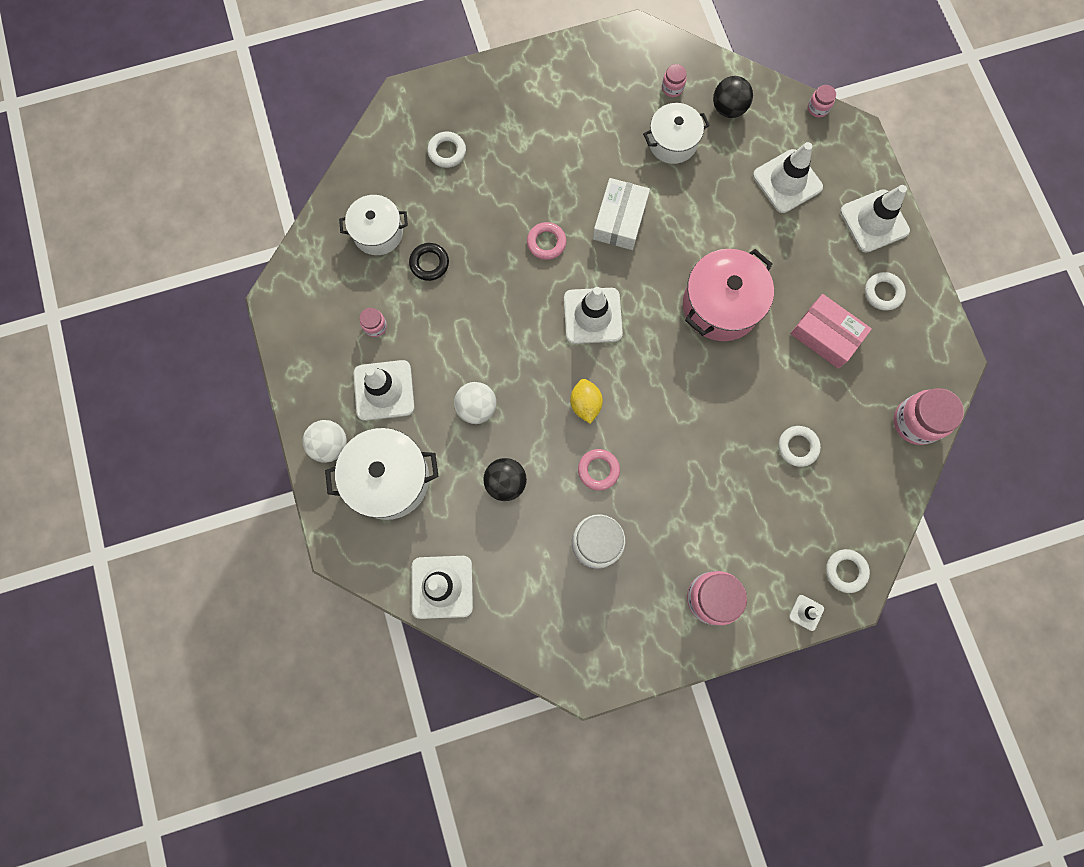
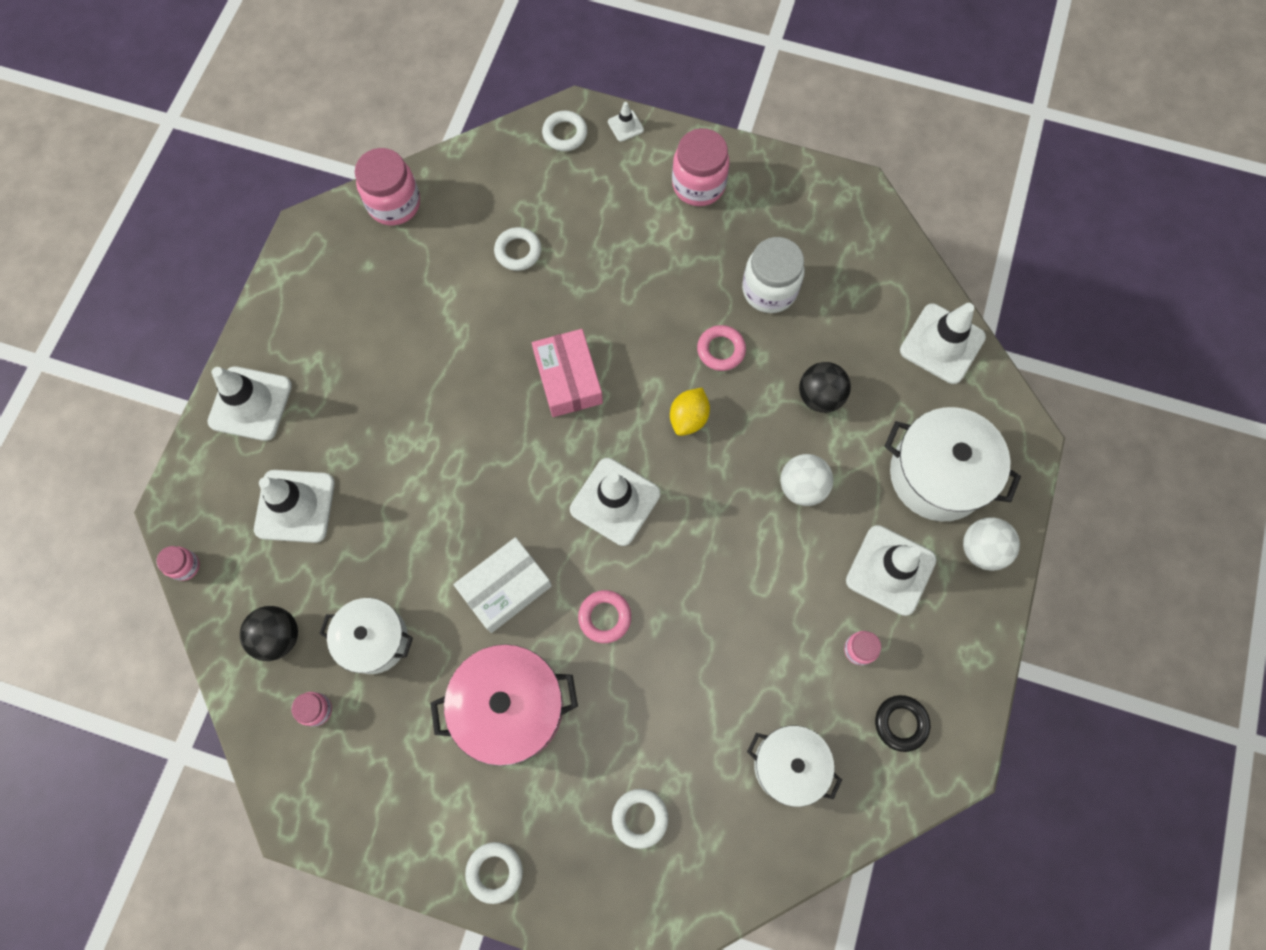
camera: 145 degrees left, 5 degrees down
black ring [409,243,449,281] -> black ring moved to [875,695,930,752]
pink pot [683,249,774,341] -> pink pot moved to [430,644,578,766]
pink box [791,294,872,369] -> pink box moved to [532,329,603,417]
white ring [865,272,906,311] -> white ring moved to [465,842,523,904]

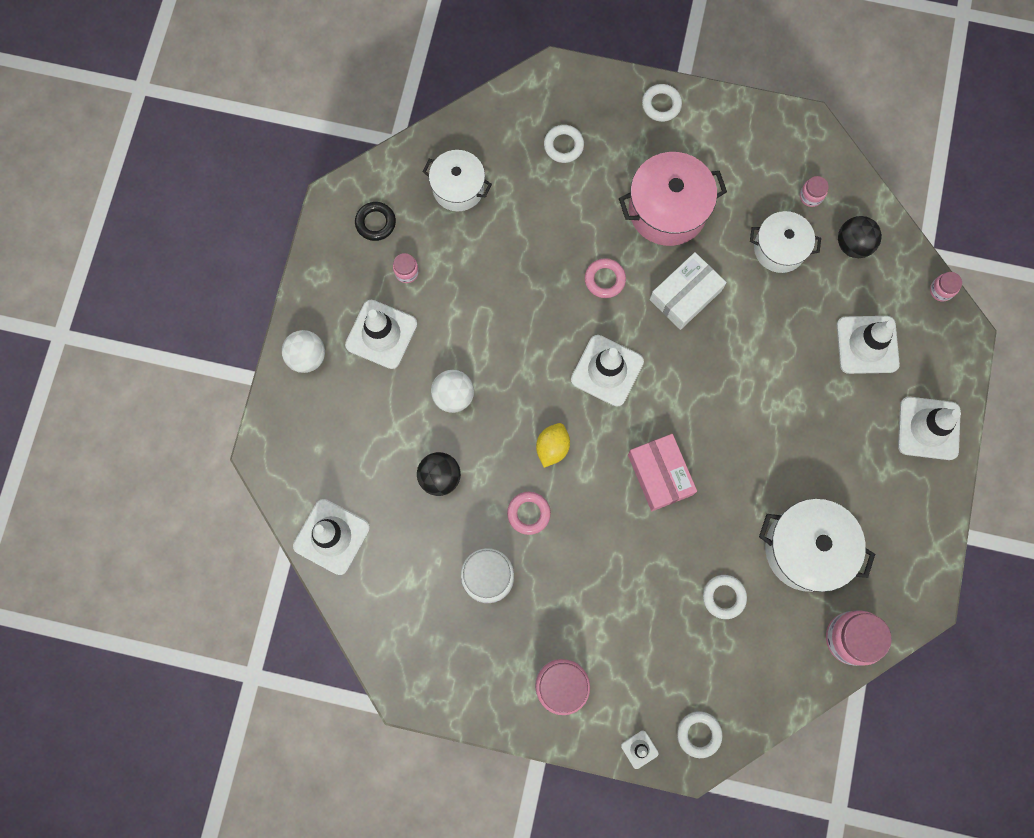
camera: 175 degrees right, 5 degrees up
white pot [884,407,1021,521] -> white pot moved to [759,499,875,592]

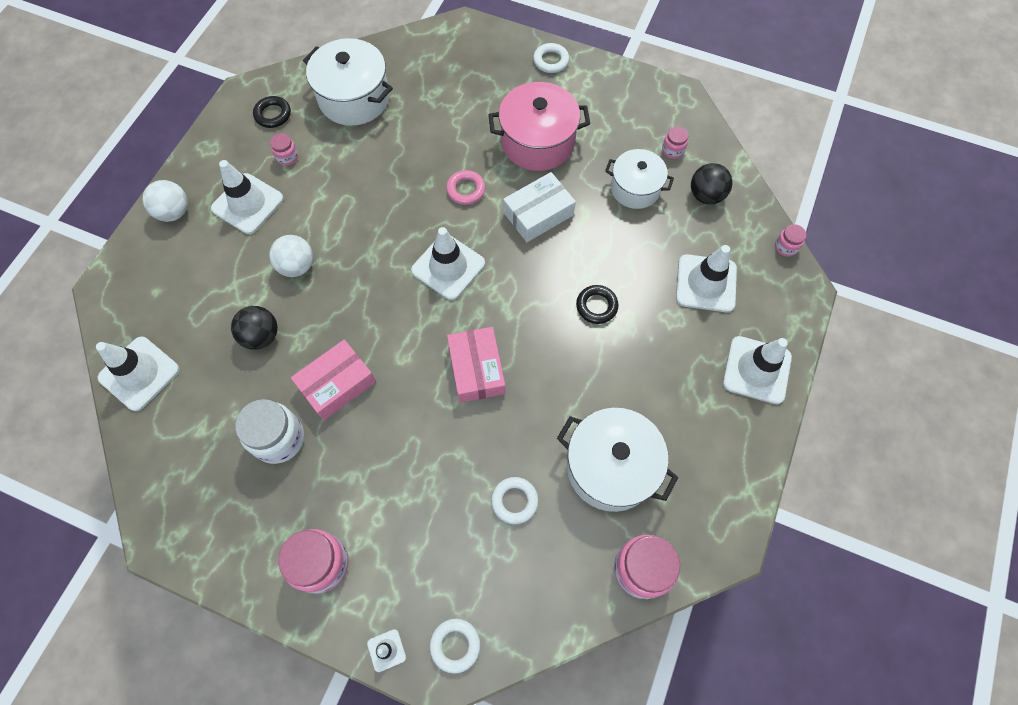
camera: 10 degrees right, 10 degrees down
white pot [423,150,492,211] -> white pot [303,38,393,126], size x1.51
pink ring [507,492,551,535] -> pink box [291,339,376,420]
yellow lemon [536,423,570,468] -> none
white ring [544,125,584,163] -> none
none -> black ring [576,285,619,324]

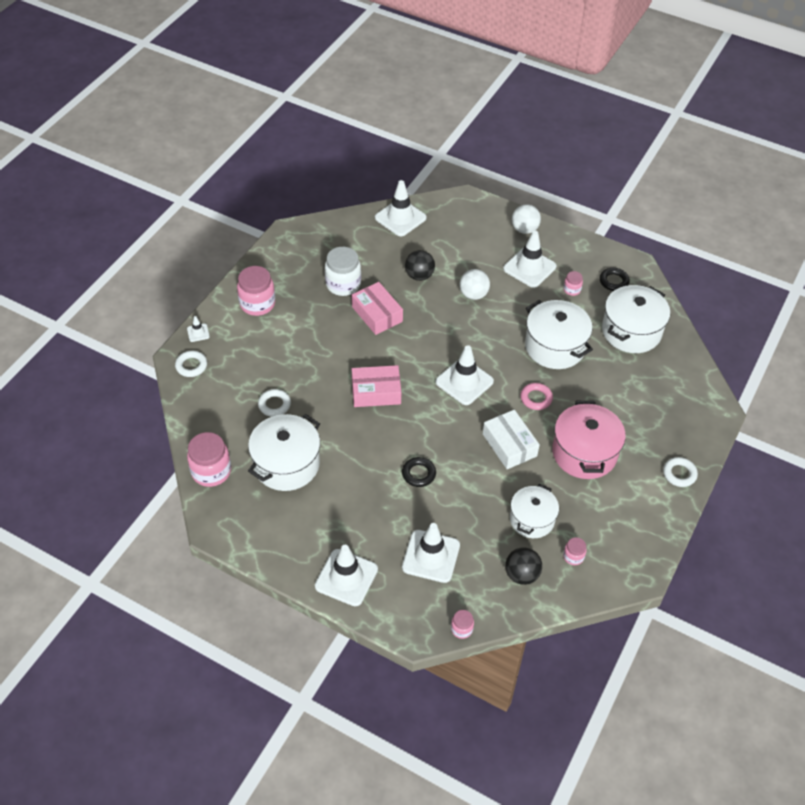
camera: 95 degrees right, 15 degrees down
none -> white pot [525,300,593,369]

